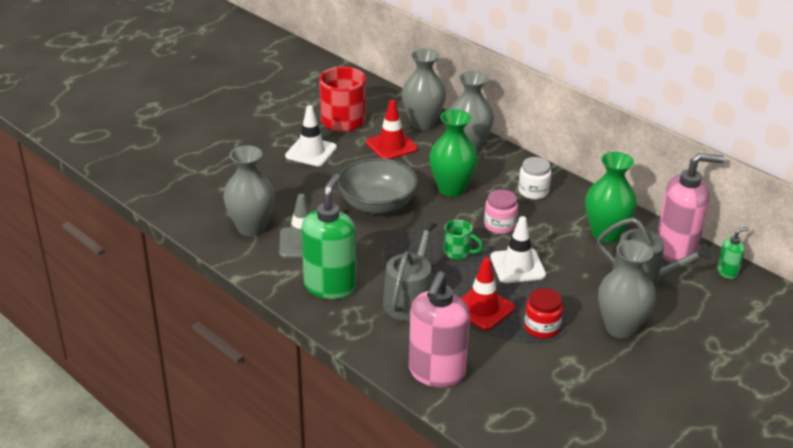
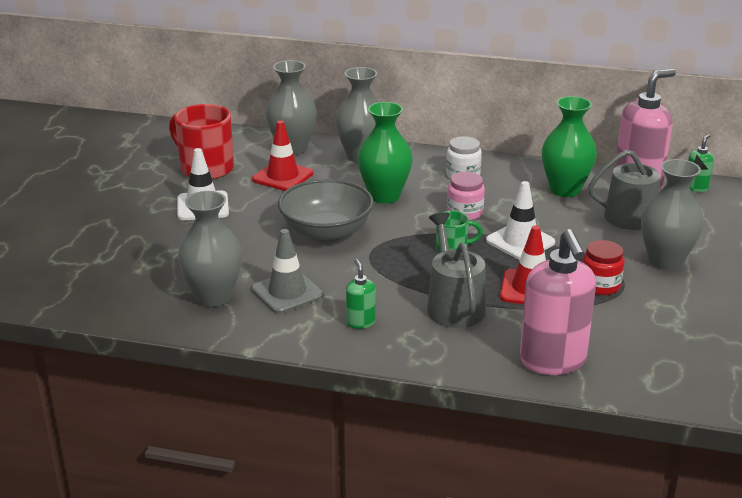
camera: 30 degrees left, 5 degrees down
green soap dispenser [301,174,356,299] -> green soap dispenser [346,259,376,329], size x0.46

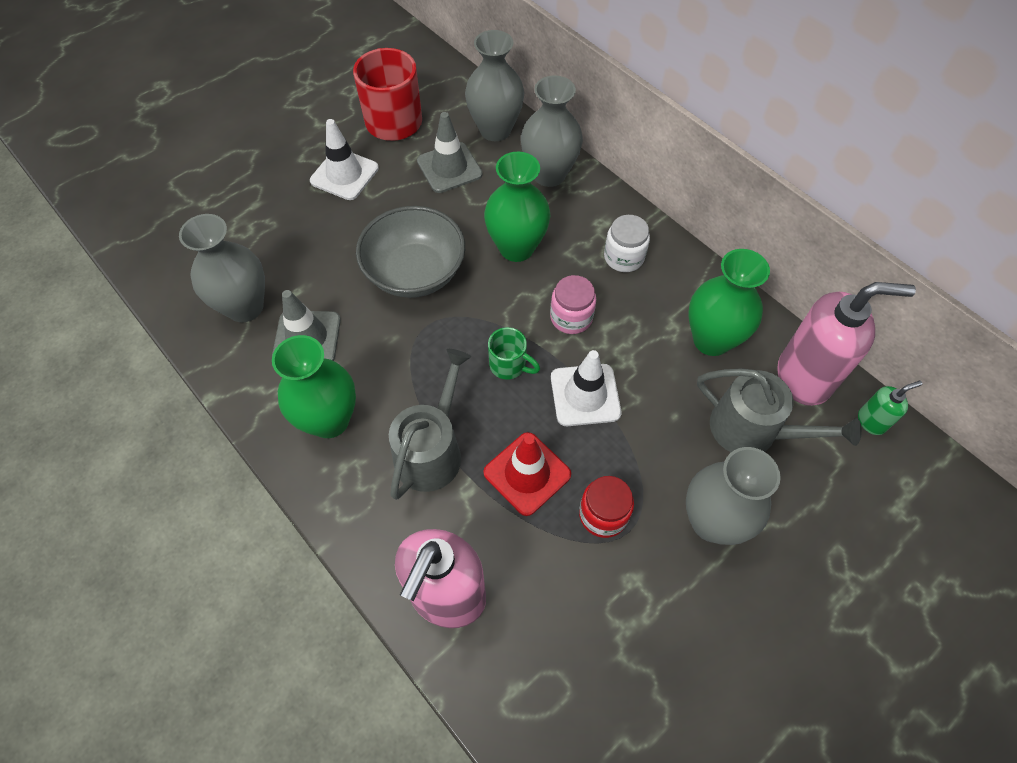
camera: 35 degrees right, 30 degrees up
red traffic cone [252,120,313,191] -> grey traffic cone [417,112,483,193]
green soap dispenser [346,259,376,329] -> green vase [272,335,356,438]

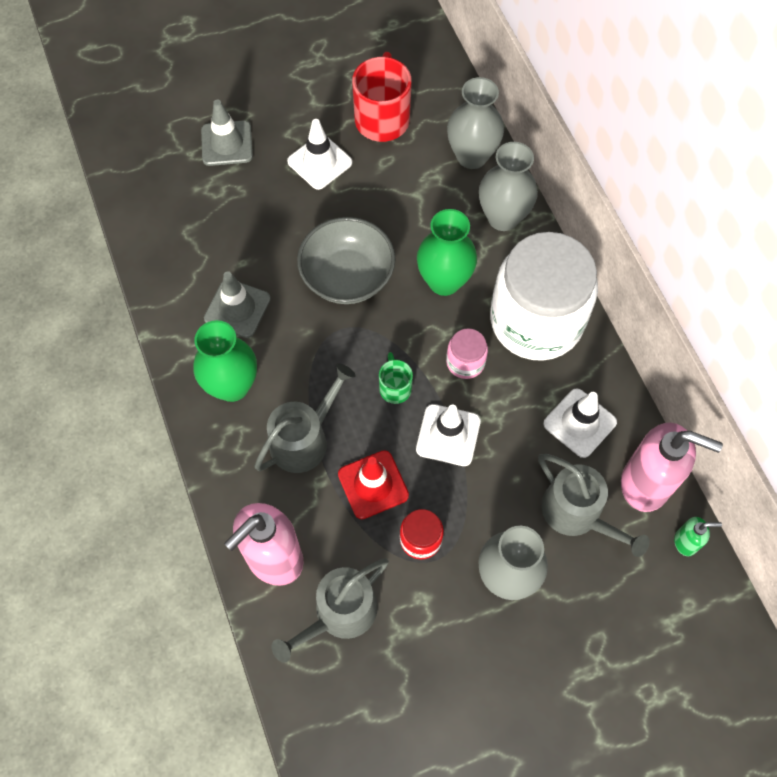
camera: 20 degrees right, 5 degrees up
grey vase [179,214,265,322] -> none
grey traffic cone [417,112,483,193] -> grey traffic cone moved to [201,100,253,166]
green mug [488,327,540,380] -> green mug turned 150 degrees counterclockwise [379,352,413,404]
white jar [604,215,650,272] -> white jar [490,232,598,361], size x2.46
green vase [689,249,770,356] -> white traffic cone [543,388,617,458]
none -> grey watering can [271,558,389,663]

